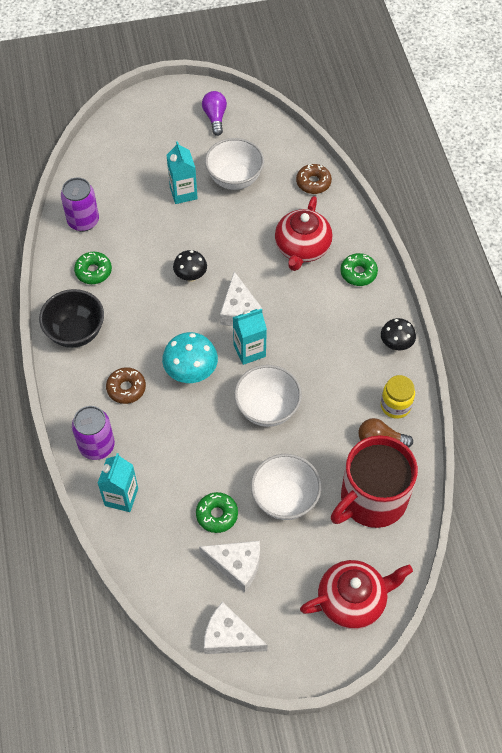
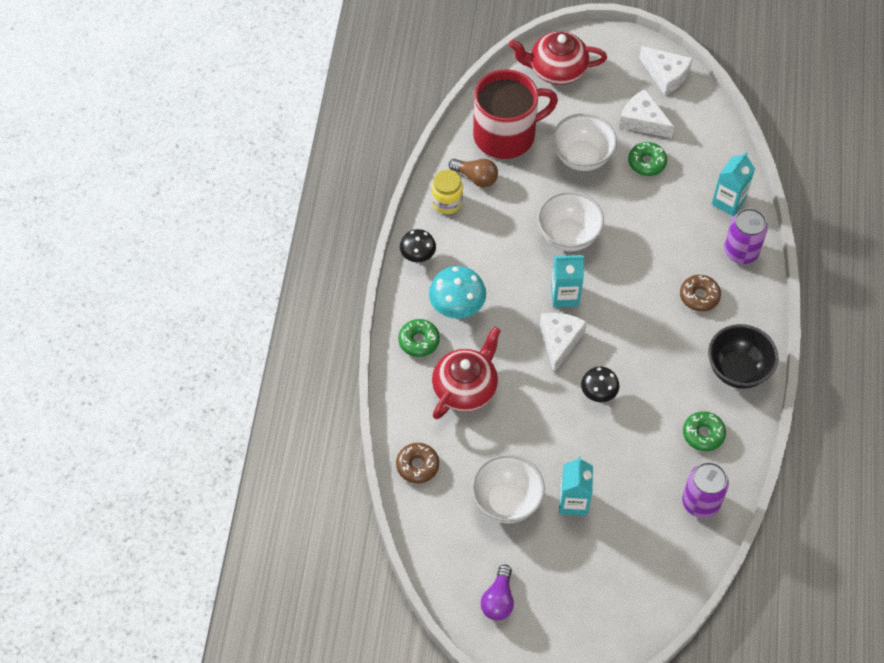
camera: 160 degrees left, 0 degrees up
turquoise mushroom [162,332,218,383] -> turquoise mushroom moved to [429,266,486,319]

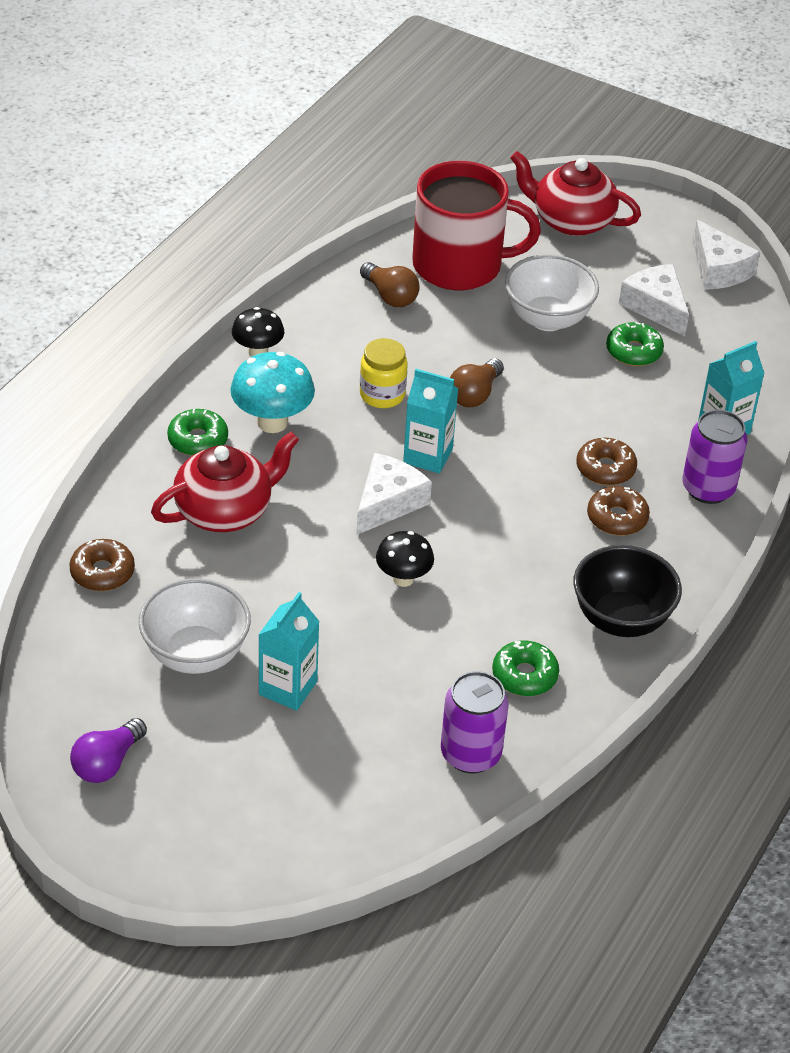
camera: 20 degrees right, 15 degrees down
yellow jar [432,170,463,214] -> yellow jar moved to [360,338,408,408]
white bowl [538,191,604,251] -> brown light bulb [450,358,504,407]
none -> brown donut [576,438,637,485]

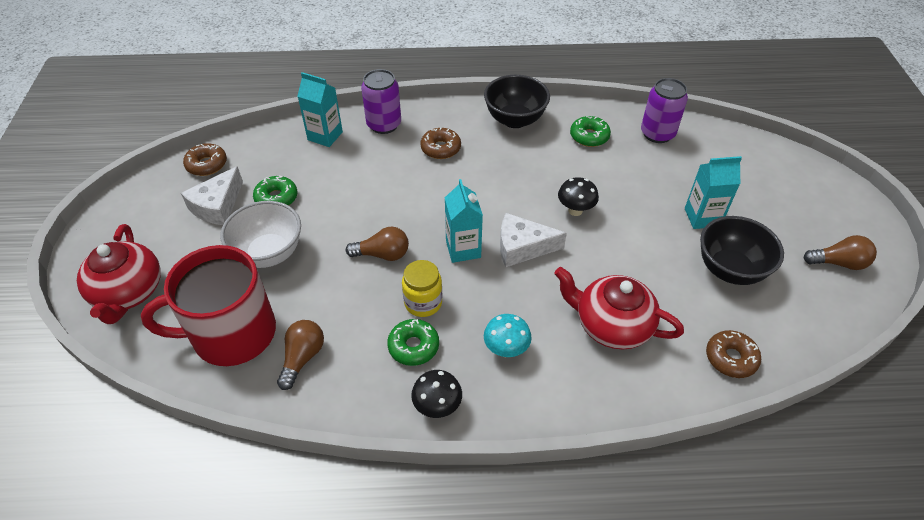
camera: 120 degrees left, 5 degrees up
purple light bulb [70,718,147,783] -> brown light bulb [804,235,877,270]
white bowl [139,578,251,674] -> black bowl [700,216,784,285]
green donut [167,409,228,456] -> green donut moved to [387,319,439,366]
turquoise mushroom [230,352,315,433] -> turquoise mushroom [484,314,532,357], size x0.65
red mug [412,161,541,290] -> red mug turned 75 degrees counterclockwise [141,245,276,366]
brown donut [576,438,637,485] -> brown donut moved to [183,143,227,176]
white cheese [693,220,760,290] -> none

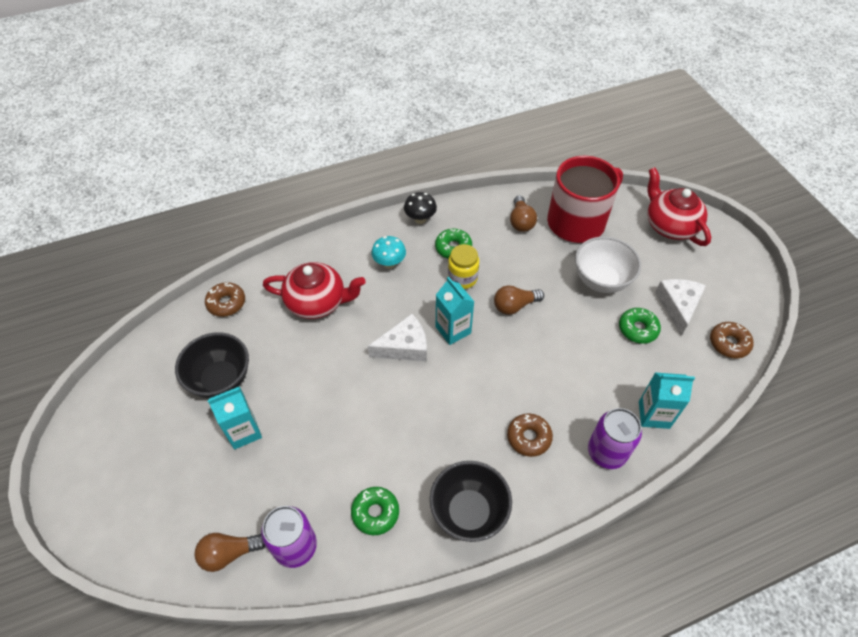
camera: 160 degrees right, 5 degrees up
black mushroom [558,177,599,216] -> none
brown light bulb [804,235,877,270] -> brown light bulb moved to [195,533,265,572]

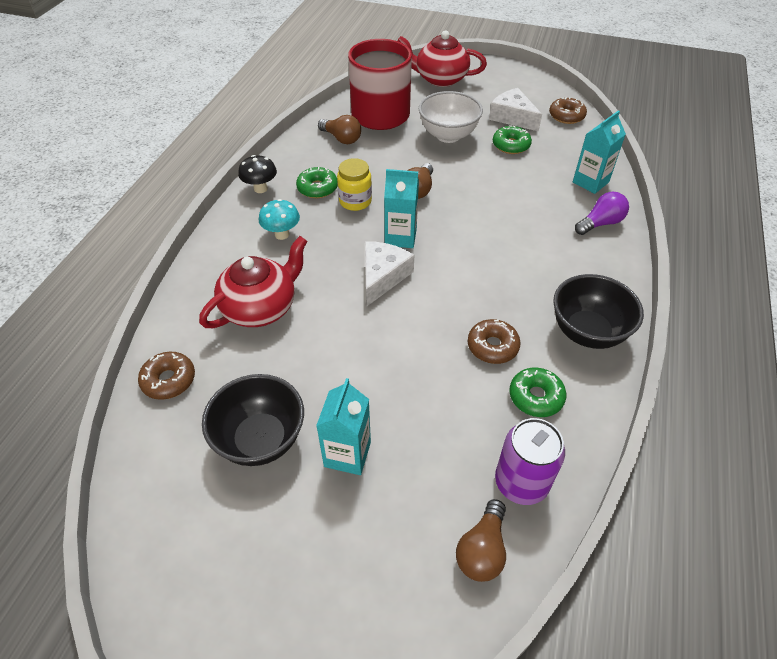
camera: 50 degrees left, 5 degrees down
brown donut [507,413,553,457] -> brown donut moved to [468,319,521,364]
purple can [588,408,642,469] -> purple light bulb [575,192,629,235]

